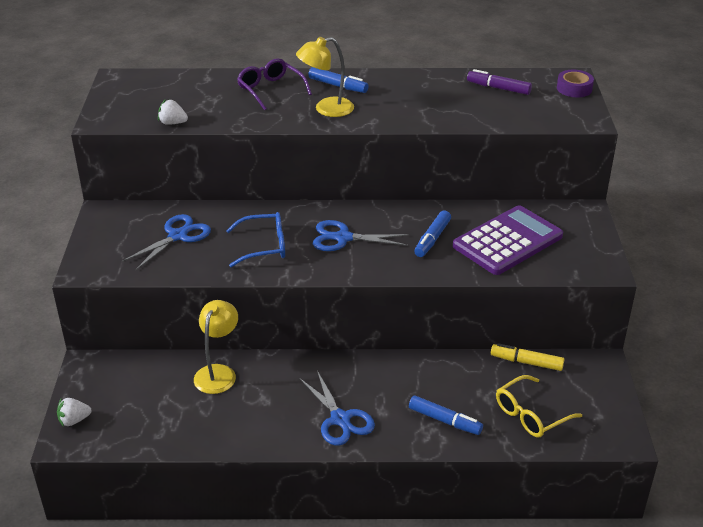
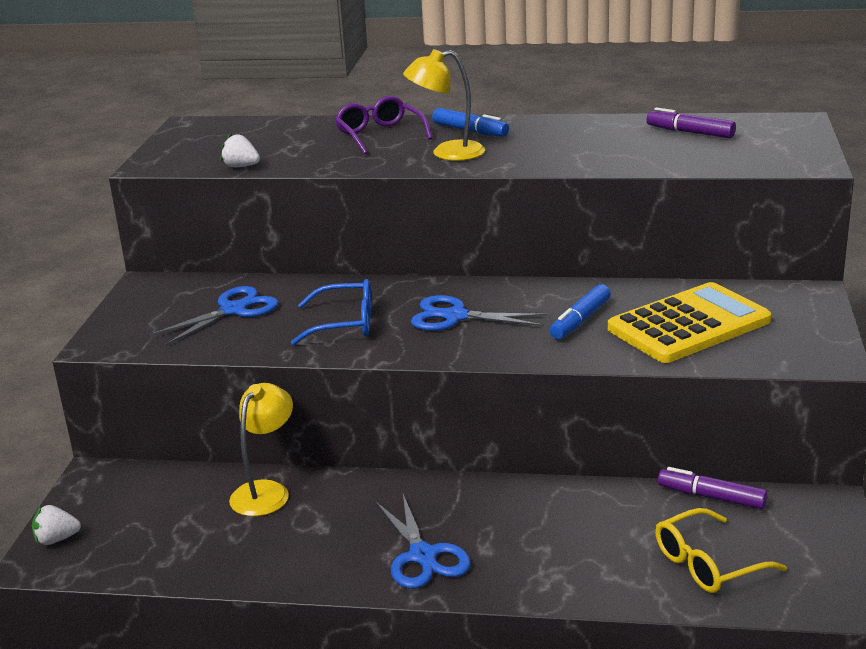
camera: 10 degrees right, 10 degrees down
blue marker [409,395,483,435] -> none
purple calculator [453,205,563,275] -> yellow calculator [608,282,771,363]
yellow marker [491,343,565,371] -> purple marker [658,467,768,509]
purple tape [557,70,594,97] -> none

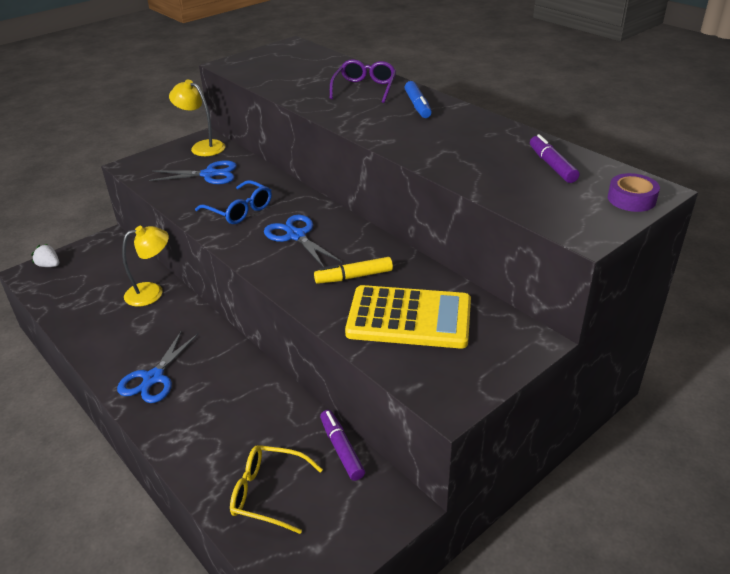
camera: 40 degrees right, 10 degrees up
white strawberry [220,133,260,167] -> none
yellow lamp [403,49,485,161] -> yellow lamp moved to [169,80,225,156]
blue marker [550,284,611,339] -> yellow marker [314,257,393,284]
none -> purple tape [608,173,660,212]

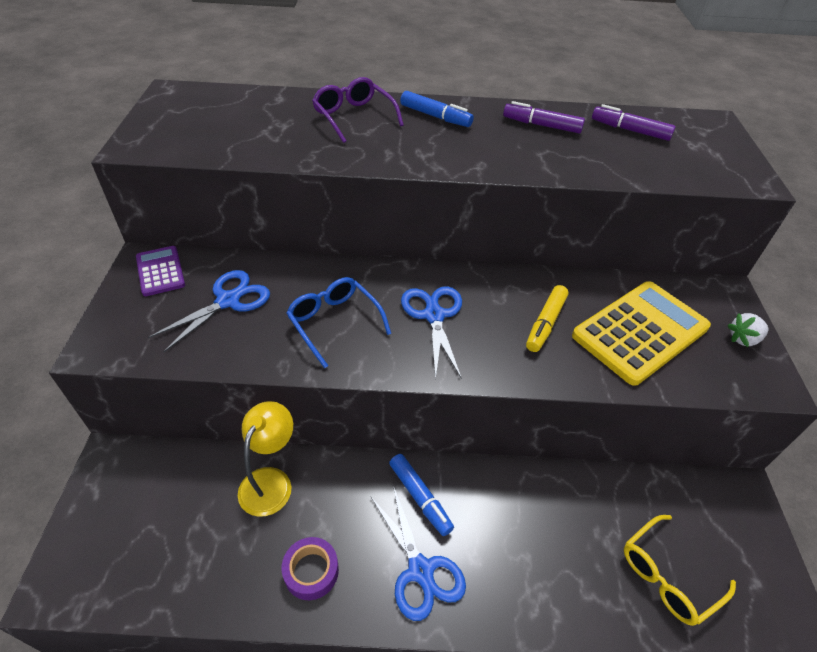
camera: 50 degrees left, 10 degrees up
white strawberry [31,244,59,267] -> white strawberry moved to [727,313,768,347]
yellow lamp [169,80,225,156] -> purple calculator [136,246,185,296]
blue glasses [195,180,272,224] -> blue glasses turned 120 degrees counterclockwise [286,277,391,368]
blue scissors [264,215,342,267] -> blue scissors turned 75 degrees clockwise [401,286,462,380]
purple marker [320,410,365,481] -> purple marker moved to [503,101,585,134]
purple tape [608,173,660,212] -> purple tape moved to [282,537,339,600]
none -> blue marker [389,454,454,536]

